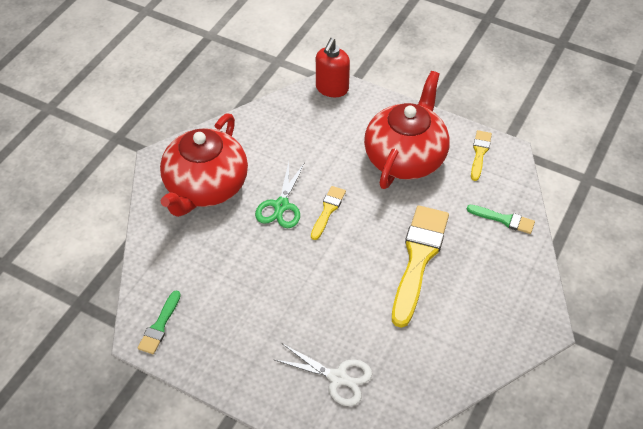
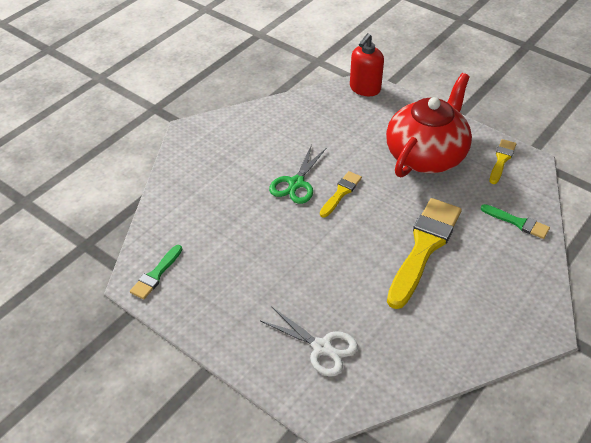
camera: 10 degrees right, 5 degrees down
red teapot [160,114,248,217] -> none

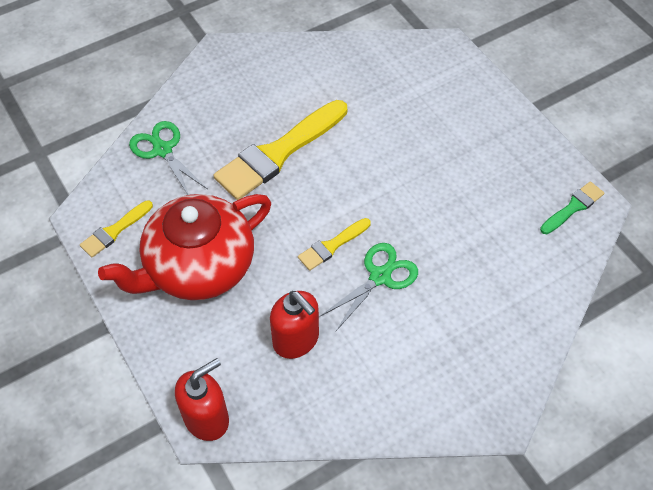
camera: 160 degrees left, 10 degrees up
white scissors [261,307,358,377] -> none
green brush [481,204,550,239] -> green scissors [129,121,207,195]
none -> red soap dispenser [270,291,319,359]

